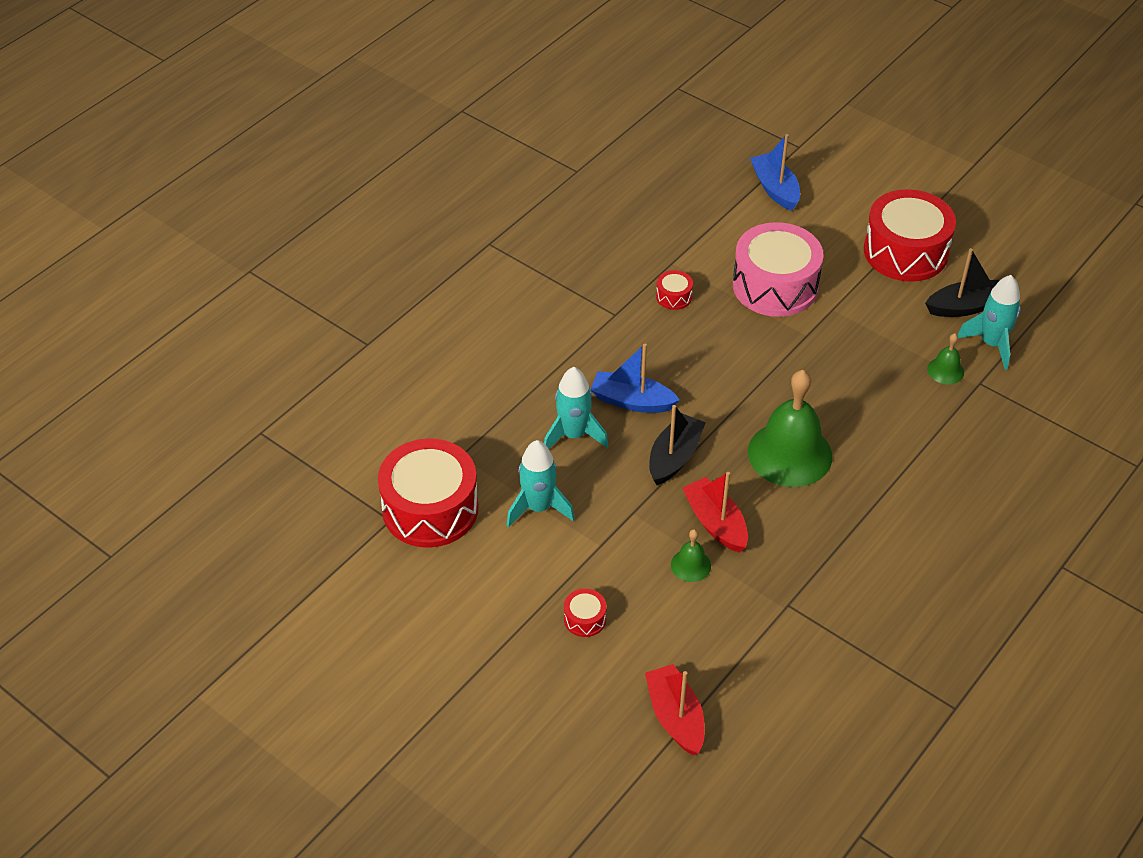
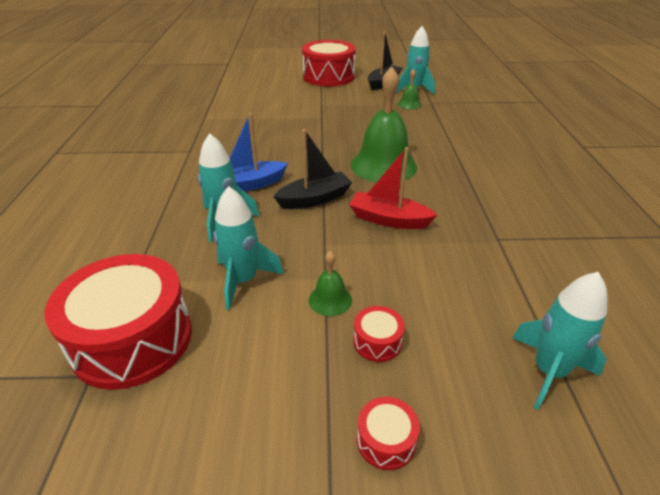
camera: 40 degrees left, 10 degrees down
red boat [645,664,705,756] -> turquoise rocket [512,272,607,410]
black boat [649,405,706,485] -> black boat turned 75 degrees clockwise [273,129,353,209]
red drum [656,270,693,310] -> red drum moved to [357,397,420,470]
green bell [671,529,711,582] -> green bell moved to [309,251,352,316]
pink drum [733,222,824,317] -> none
blue boat [750,134,800,211] -> none

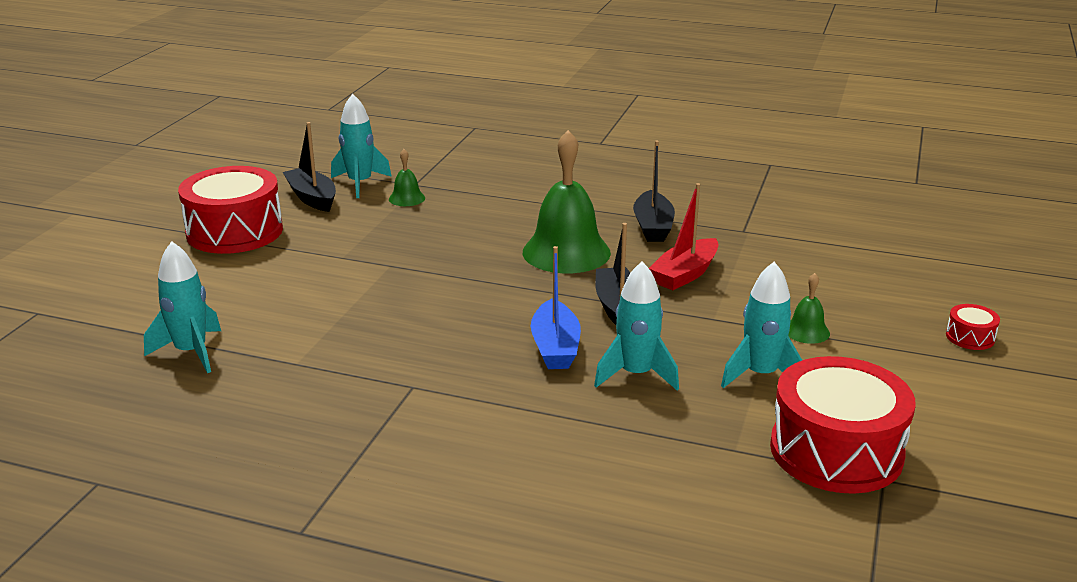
camera: 70 degrees left, 10 degrees down
red drum [353,306,405,362] -> none
turquoise rocket [512,272,607,410] -> turquoise rocket moved to [144,241,221,373]
none -> black boat [633,140,675,242]

